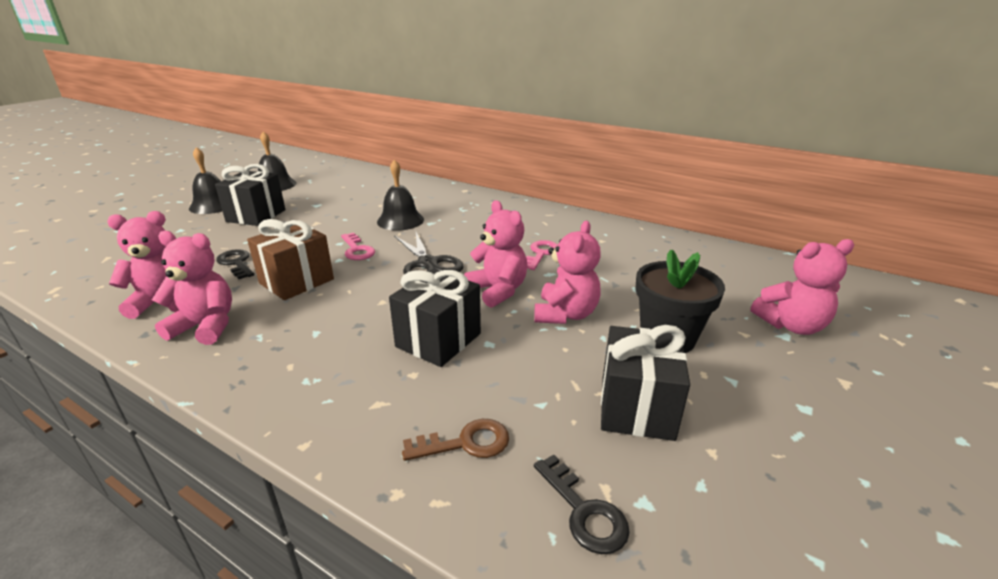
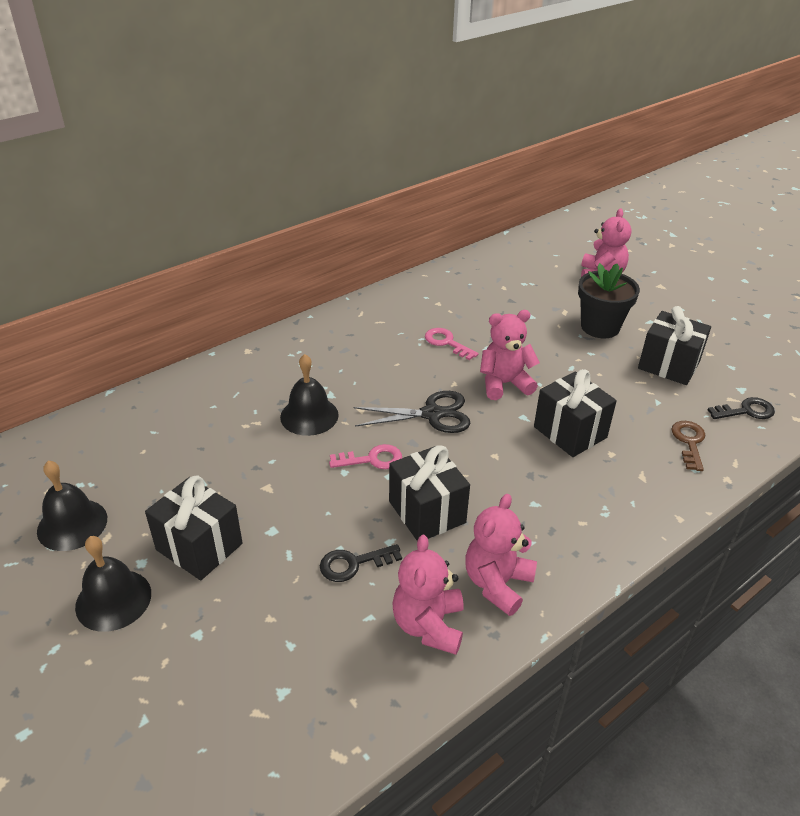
camera: 70 degrees left, 10 degrees up
brown gift [247,219,334,300] -> black gift [389,445,470,541]
pink teddy bear [534,221,601,324] -> none

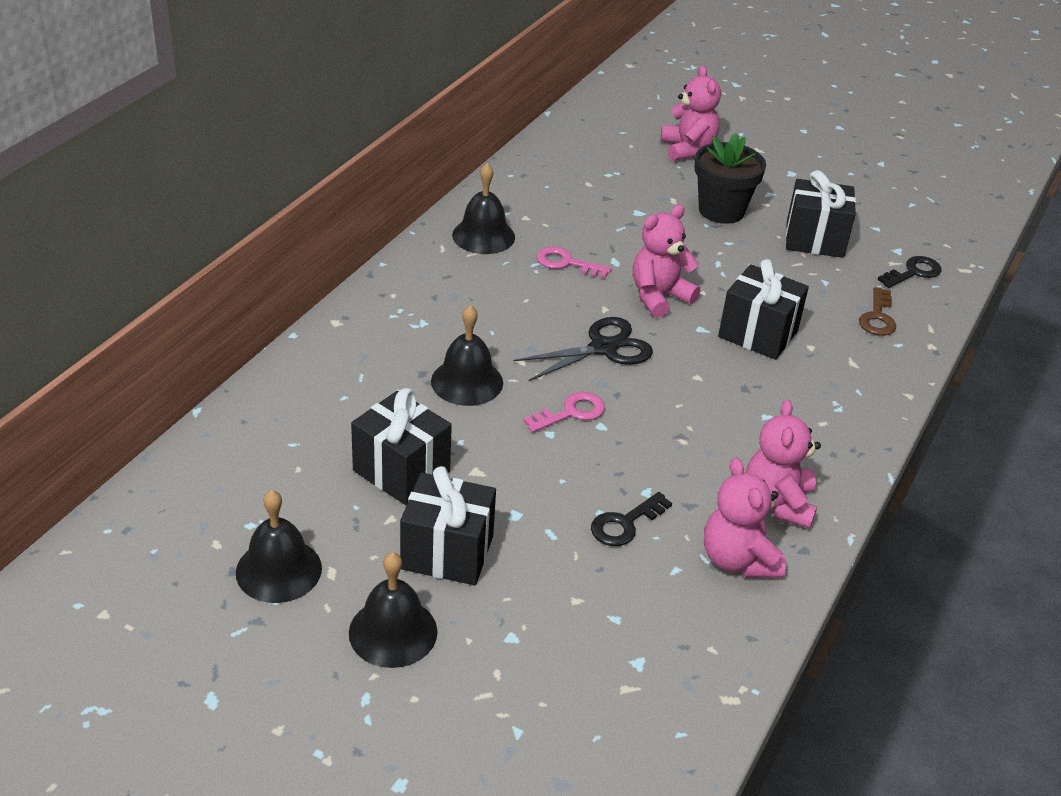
camera: 25 degrees left, 0 degrees up
black gift [389,445,470,541] -> black gift moved to [351,388,452,505]
brown key [671,421,705,471] -> brown key turned 150 degrees counterclockwise [859,287,896,336]
none -> black bell [452,163,515,254]

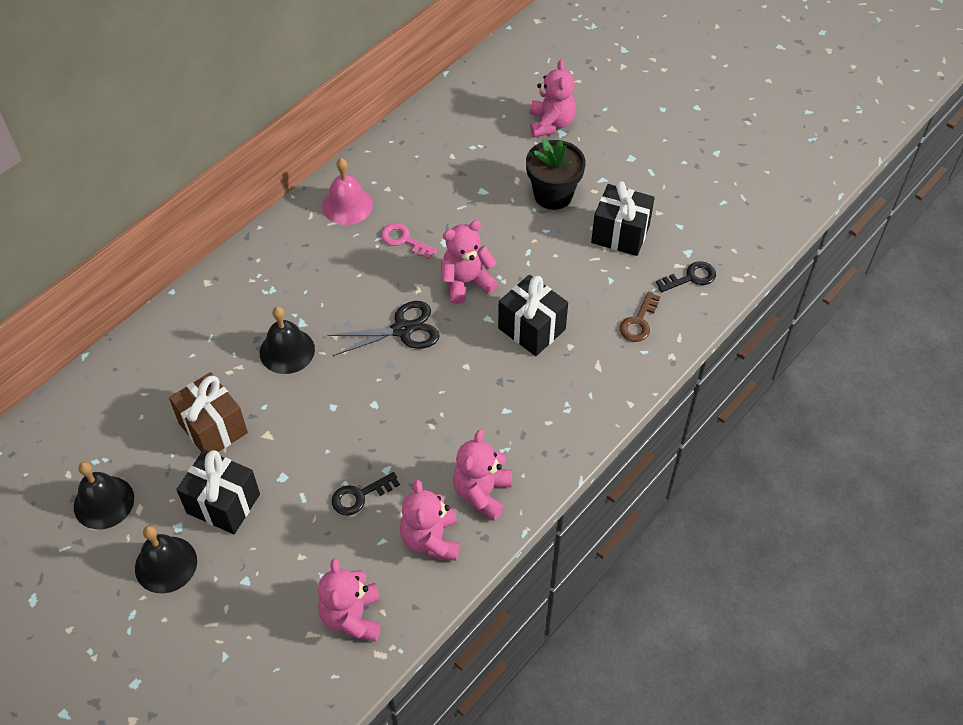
camera: 15 degrees right, 15 degrees up
black gift [351,388,452,505] -> brown gift [169,372,248,452]
black bell [452,163,515,254] -> pink bell [322,158,373,225]
pink key [524,392,605,433] -> none
none -> pink teddy bear [318,558,381,642]

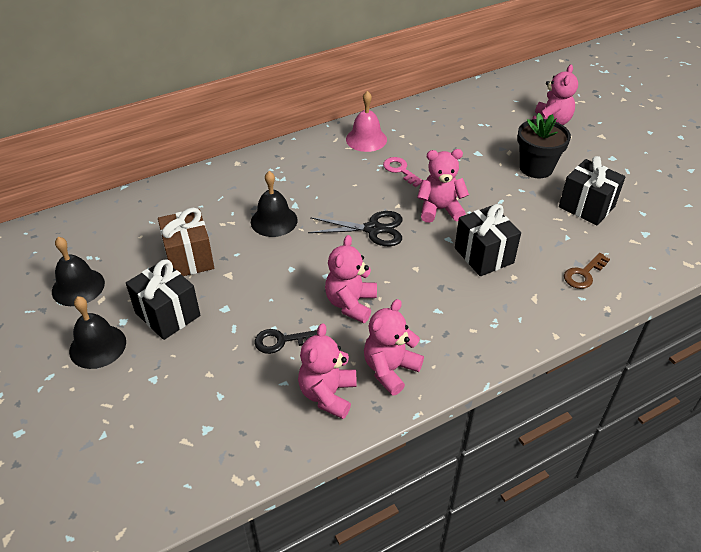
camera: 20 degrees right, 10 degrees down
pink teddy bear [318,558,381,642] -> pink teddy bear moved to [325,235,377,323]
black key [656,261,716,292] -> none

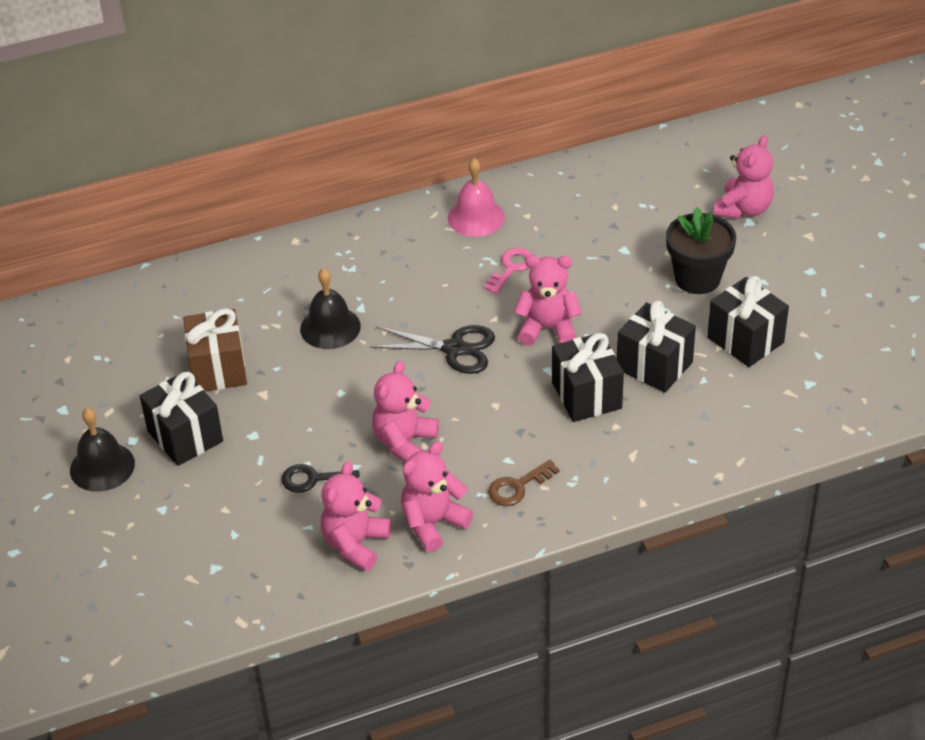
camera: 10 degrees right, 0 degrees up
black bell [52,237,105,306] -> none
pink key [383,157,422,187] -> pink key turned 60 degrees clockwise [484,248,533,294]
brown key [564,253,610,289] -> brown key moved to [488,460,559,506]
none -> black gift [617,301,696,393]

